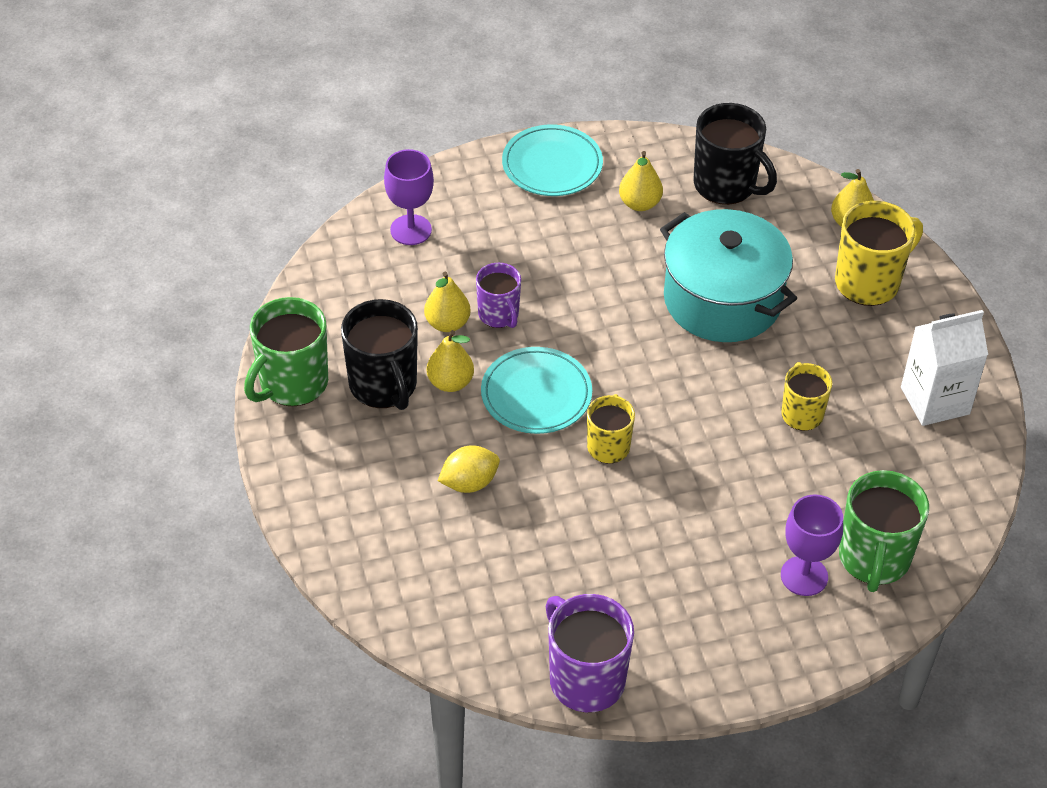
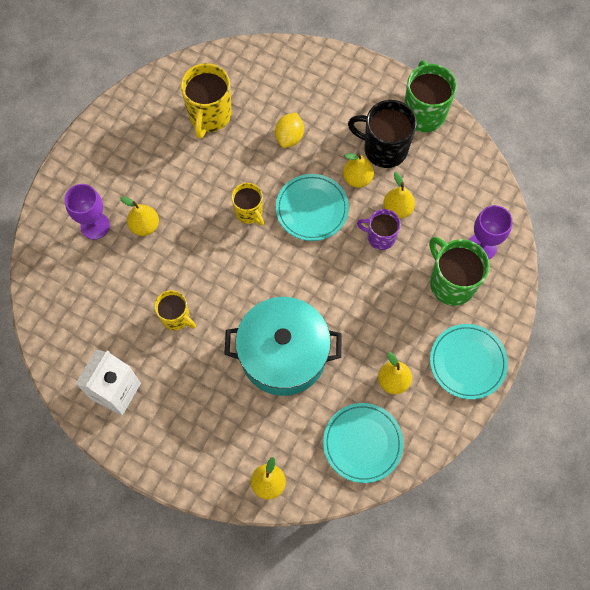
camera: 135 degrees right, 20 degrees up
purple mug [546,594,634,713] -> none
black mug [693,103,777,205] -> turquoise plate [323,403,403,483]
yellow mug [835,201,923,306] -> yellow mug moved to [181,63,232,139]
green mug [839,470,929,592] -> green mug moved to [429,237,490,306]
none -> yellow pear [120,197,159,236]

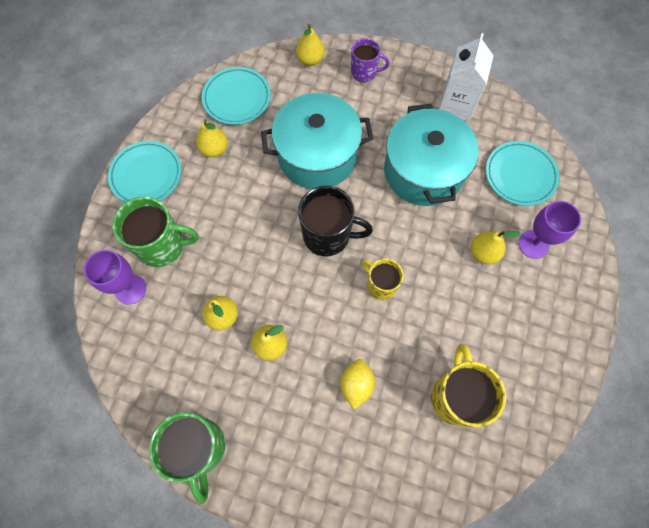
camera: 170 degrees right, 0 degrees up
yellow mug [154,290,196,331] -> turquoise pot [384,104,479,206]
turquoise plate [276,174,349,241] -> turquoise plate moved to [486,141,560,206]
black mug [348,100,417,168] -> black mug moved to [298,186,373,256]
purple mug [357,209,401,250] -> purple mug moved to [351,38,390,83]
green mug [429,237,490,306] -> green mug turned 45 degrees counterclockwise [112,197,199,267]

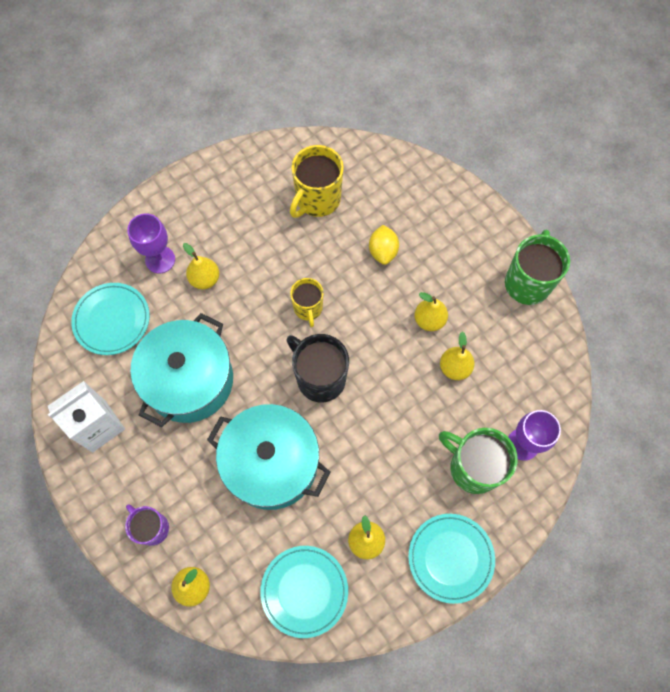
camera: 145 degrees left, 0 degrees up
yellow lemon [340,359,375,409] -> yellow lemon turned 45 degrees counterclockwise [369,225,399,265]

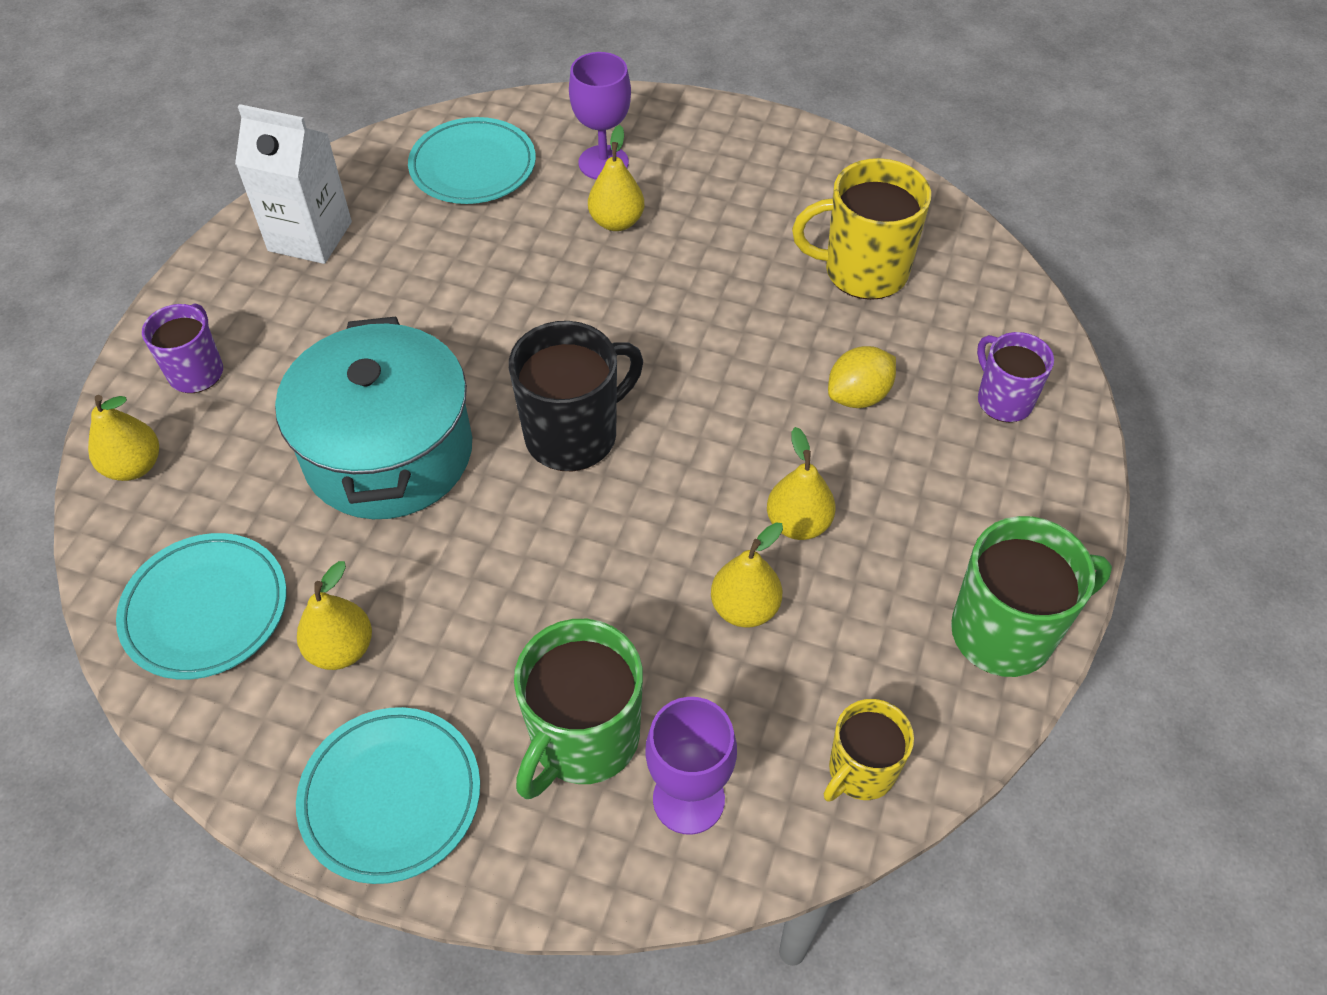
camera: 55 degrees right, 15 degrees down
turquoise pot [131,313,233,427] -> none
black mug [286,334,349,402] -> black mug turned 45 degrees clockwise [509,321,643,471]
yellow mug [290,278,324,327] -> yellow mug moved to [824,699,914,802]
green mug [439,428,518,494] -> green mug turned 150 degrees counterclockwise [514,619,643,799]
none -> purple mug [977,332,1054,423]

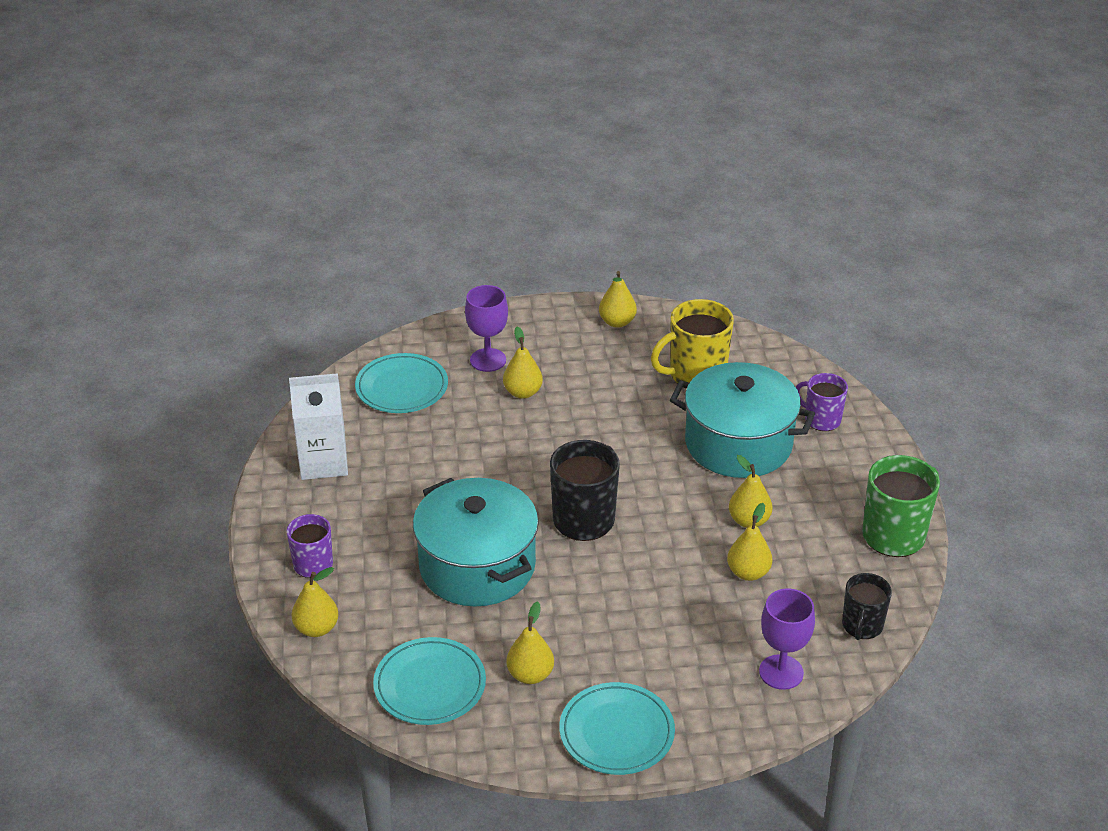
camera: 25 degrees left, 15 degrees down
green mug [514,619,643,799] -> none
yellow mug [824,699,914,802] -> black mug [842,573,892,640]
yellow lemon [828,346,896,408] -> turquoise pot [670,362,815,478]
none -> yellow pear [599,271,637,328]

